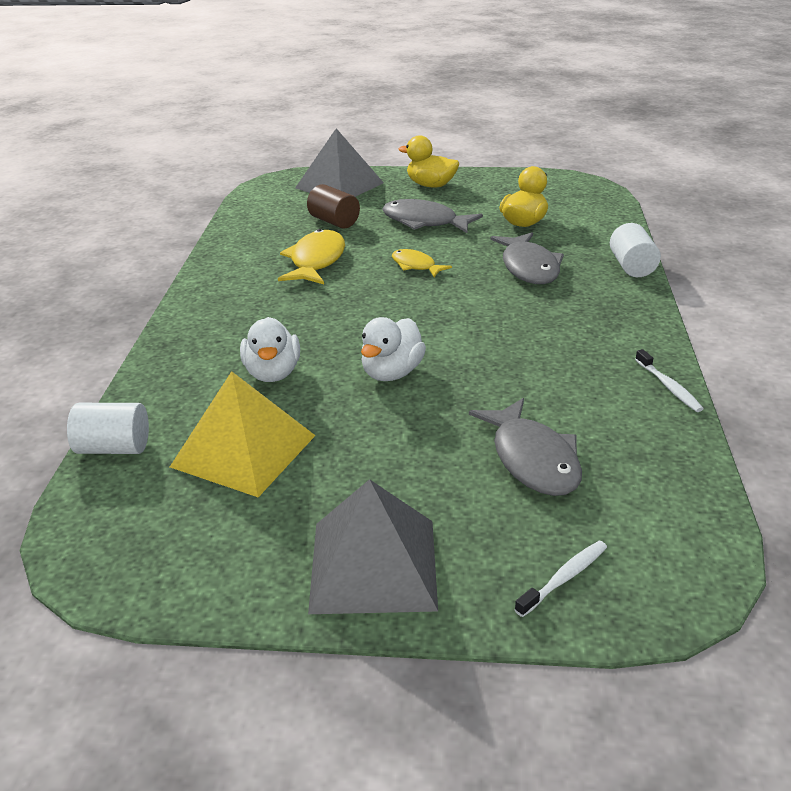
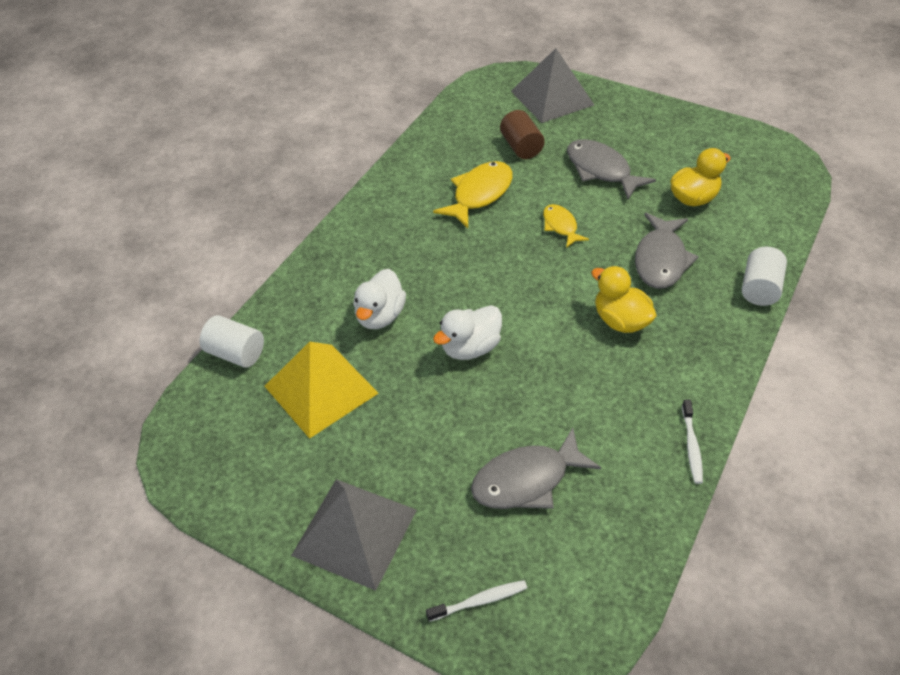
camera: 25 degrees right, 15 degrees up
yellow duck [398,135,459,187] -> yellow duck moved to [591,266,657,333]
grey fish [469,398,582,496] -> grey fish turned 60 degrees clockwise [471,428,601,509]

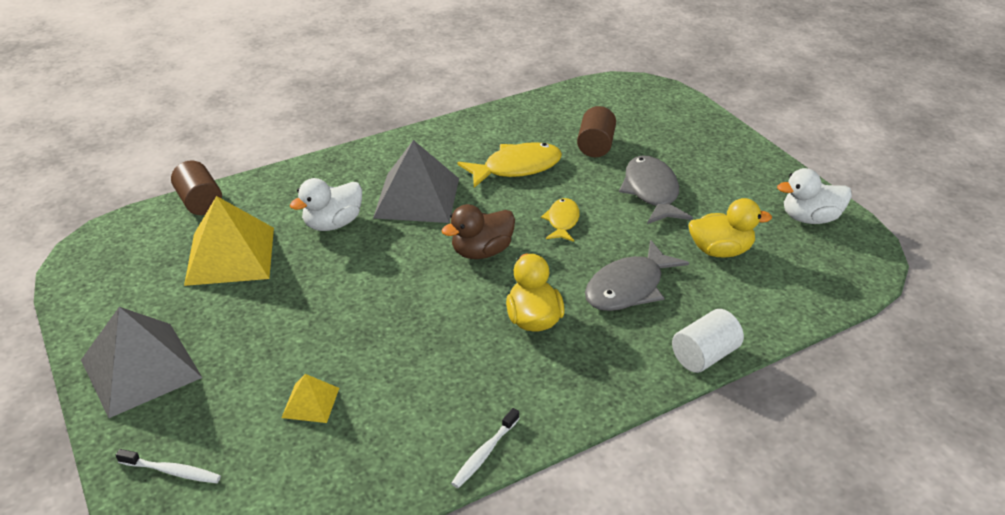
camera: 30 degrees right, 10 degrees down
white cylinder [200,315,264,368] -> brown cylinder [171,160,222,215]
white duck [433,305,502,360] -> white duck moved to [777,168,852,224]
grey fish [471,428,601,509] -> yellow pyramid [281,374,339,423]
grey pyramid [511,48,594,123] -> grey pyramid moved to [373,140,459,223]
none -> brown duck [441,204,515,259]

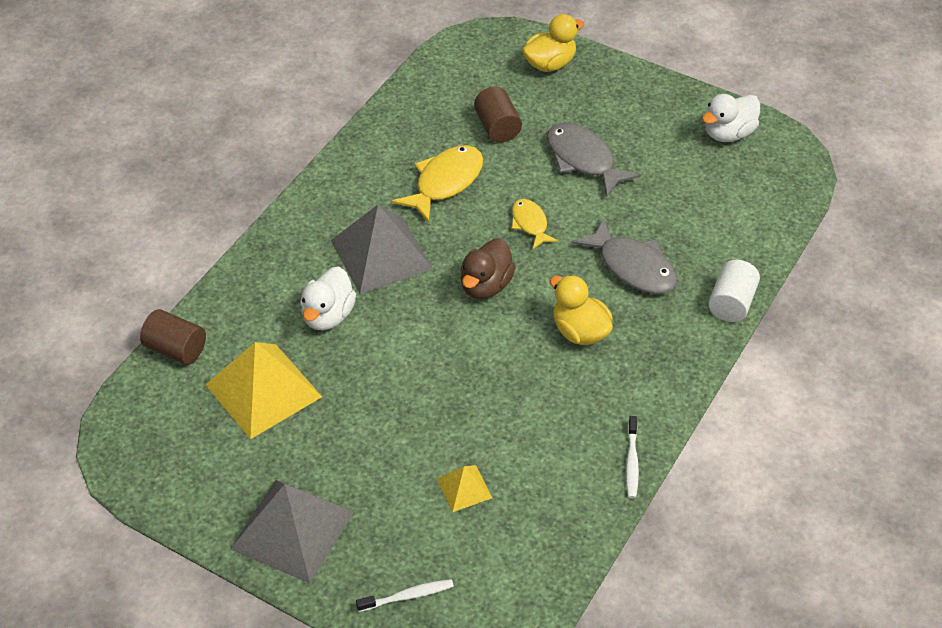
camera: 30 degrees left, 10 degrees up
grey fish [585,240,689,311] -> grey fish turned 60 degrees counterclockwise [572,218,677,294]
yellow duck [689,198,772,258] -> yellow duck moved to [522,14,585,72]

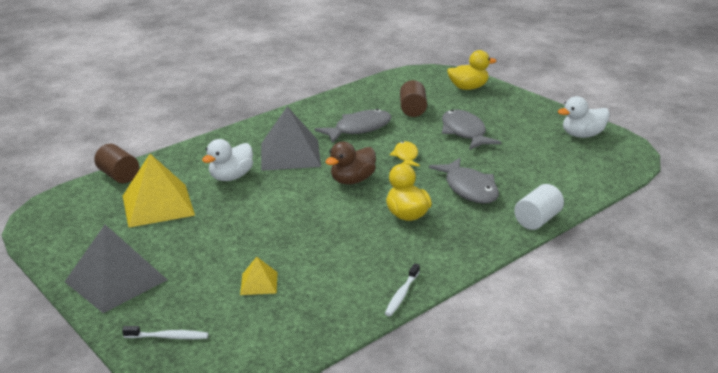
camera: 20 degrees right, 20 degrees down
yellow fish [392,145,483,223] -> grey fish [314,109,392,143]

